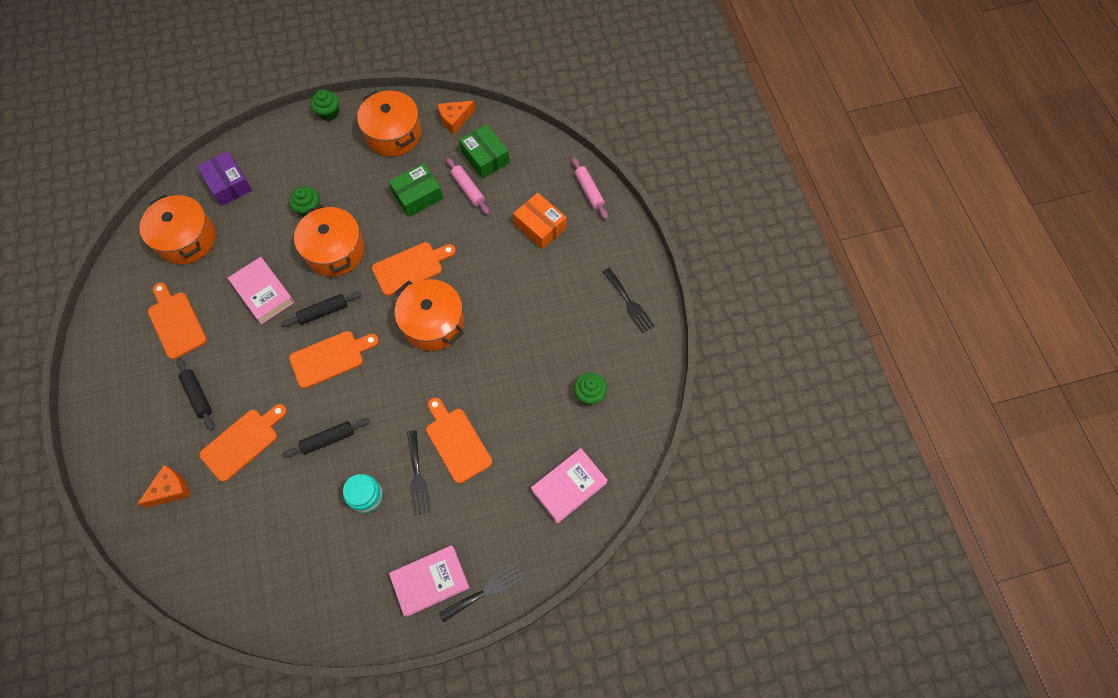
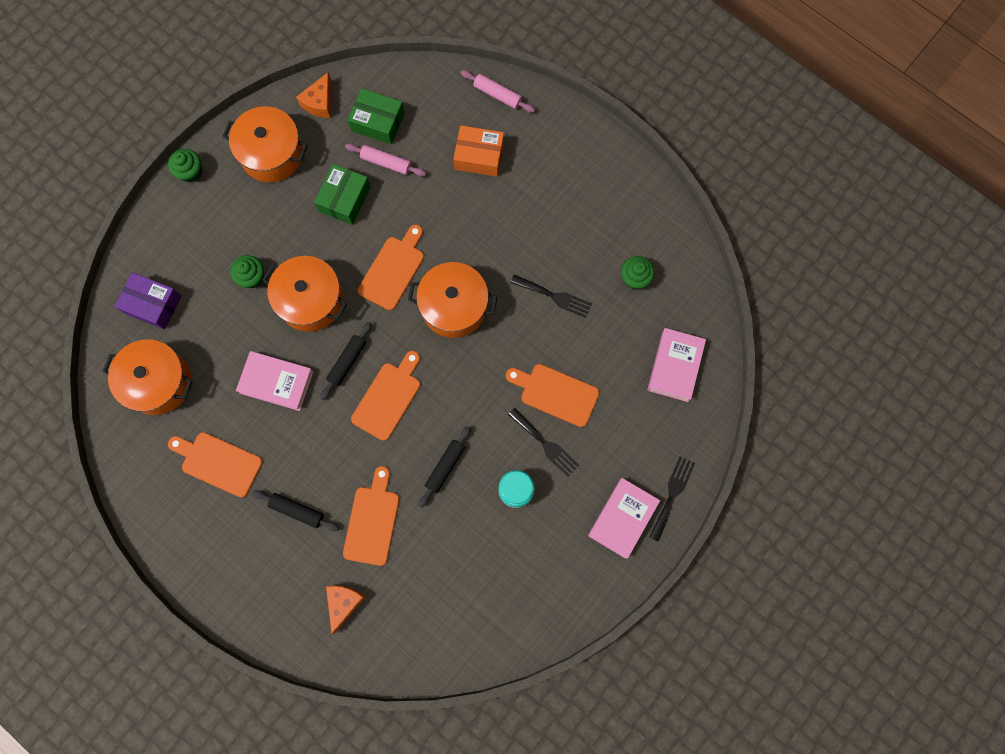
camera: 35 degrees left, 10 degrees up
black fork [602,268,655,334] -> black fork moved to [510,274,592,318]

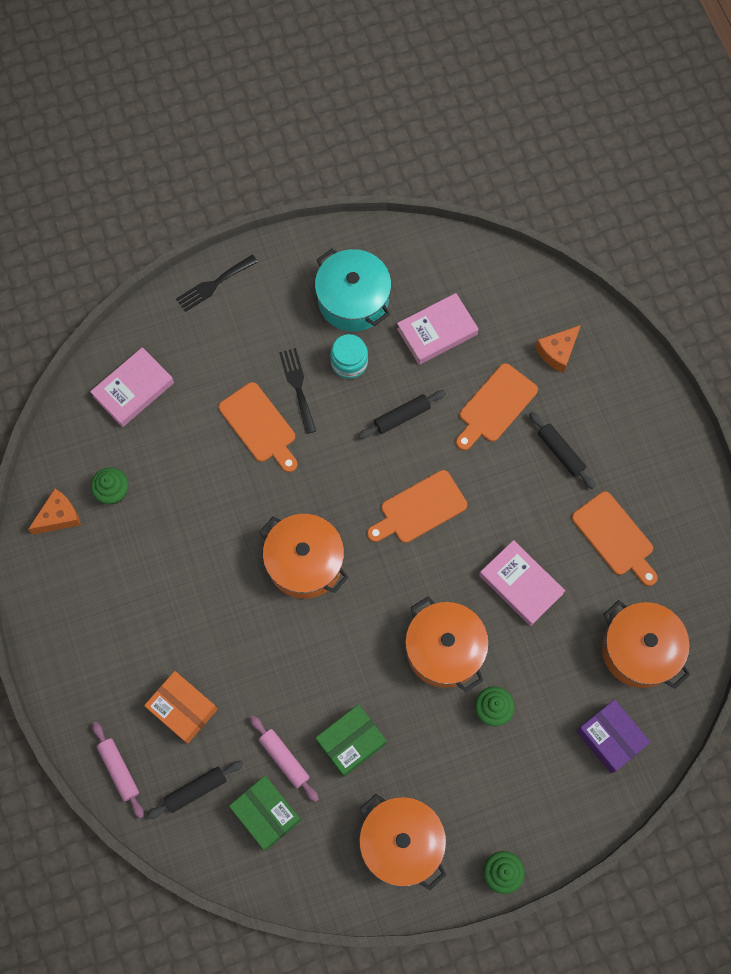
camera: 150 degrees left, 5 degrees down
orange cheese [296,72,331,118] -> orange cheese moved to [28,489,81,534]
black rolling pin [320,322,372,400] -> black rolling pin moved to [147,761,243,819]
orange cutting board [358,225,424,310] -> none
black fork [510,274,592,318] -> none
pink book [588,478,660,559] -> pink book moved to [397,293,479,365]
none -> turquoise pot [315,248,391,332]

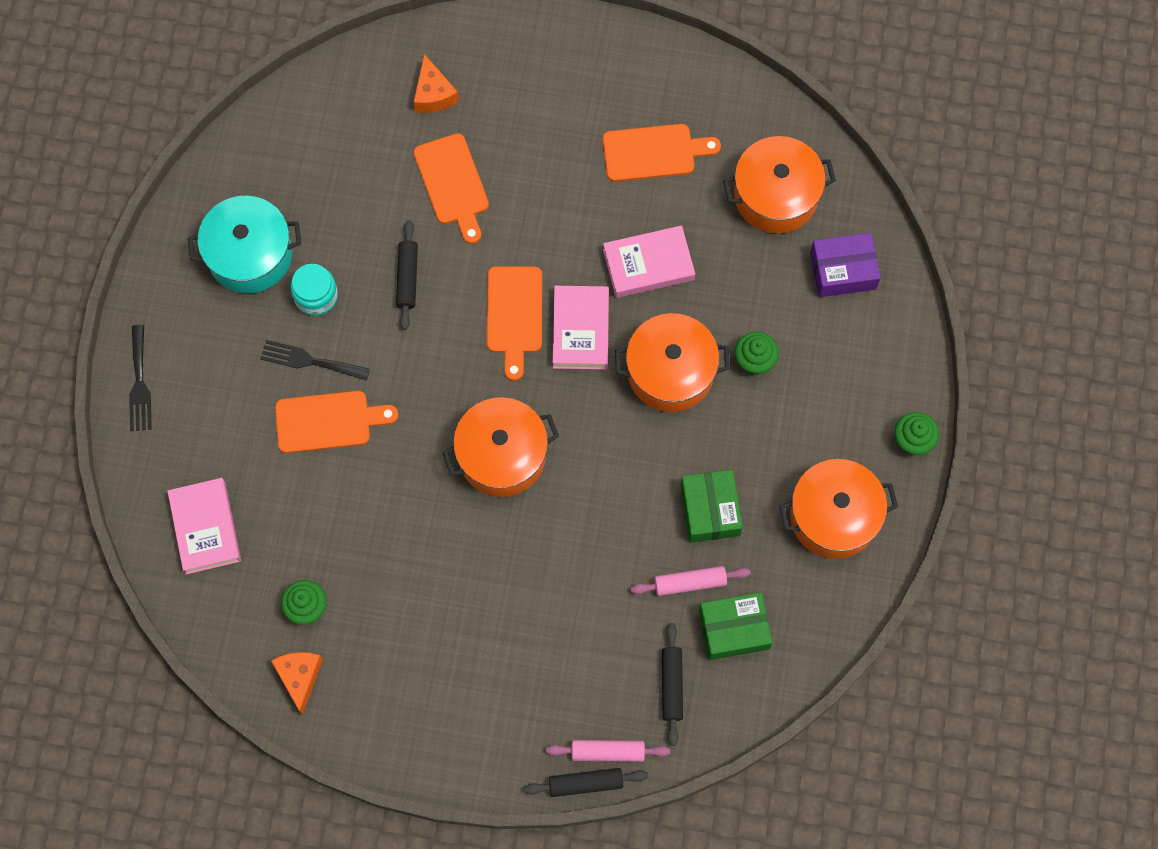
camera: 60 degrees left, 0 degrees up
orange box [144,671,218,744] -> none
pink book [397,293,479,365] -> pink book moved to [553,286,609,370]
black rolling pin [529,412,595,489] -> black rolling pin moved to [524,768,648,797]

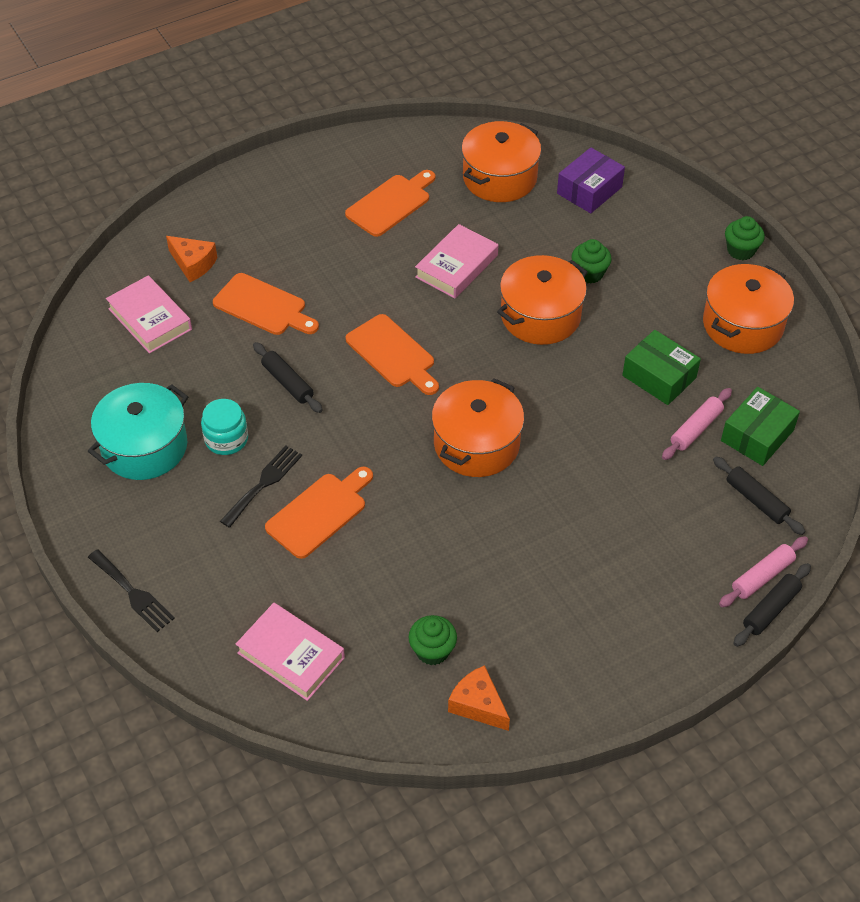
camera: 40 degrees left, 20 degrees down
black fork [260,340,370,381] -> black fork turned 150 degrees clockwise [220,445,302,528]
pink book [553,286,609,370] -> pink book moved to [106,275,192,354]

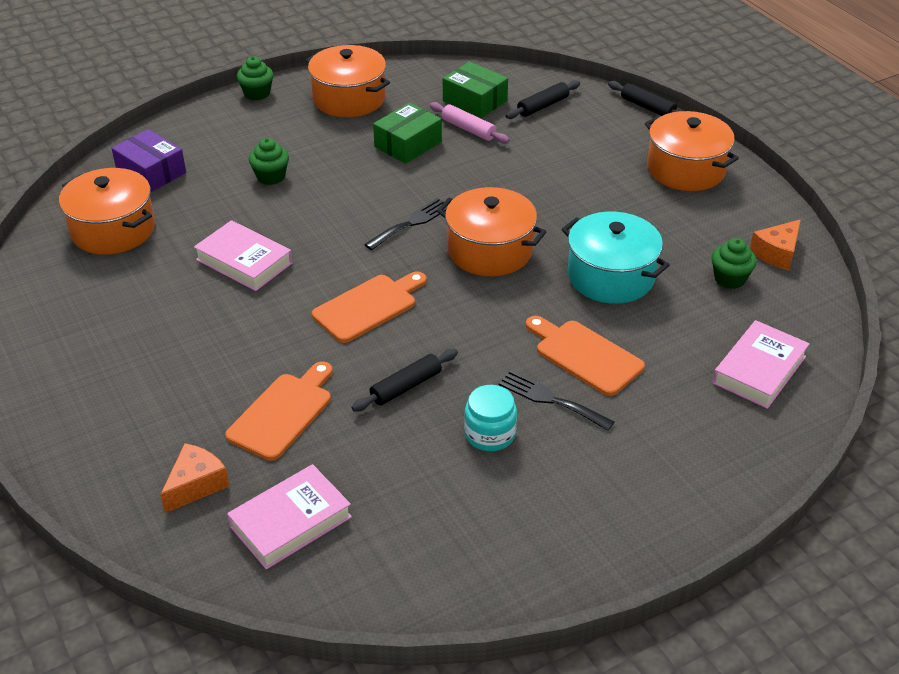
camera: 90 degrees left, 10 degrees down
turquoise pot [88,383,188,480] -> turquoise pot moved to [562,211,670,304]
black fork [88,549,175,632] -> black fork moved to [364,198,448,250]
orange cutting board [345,170,435,237] -> none
orange pot [497,255,588,345] -> orange pot moved to [645,111,739,191]
pink rolling pin [719,536,808,607] -> none

